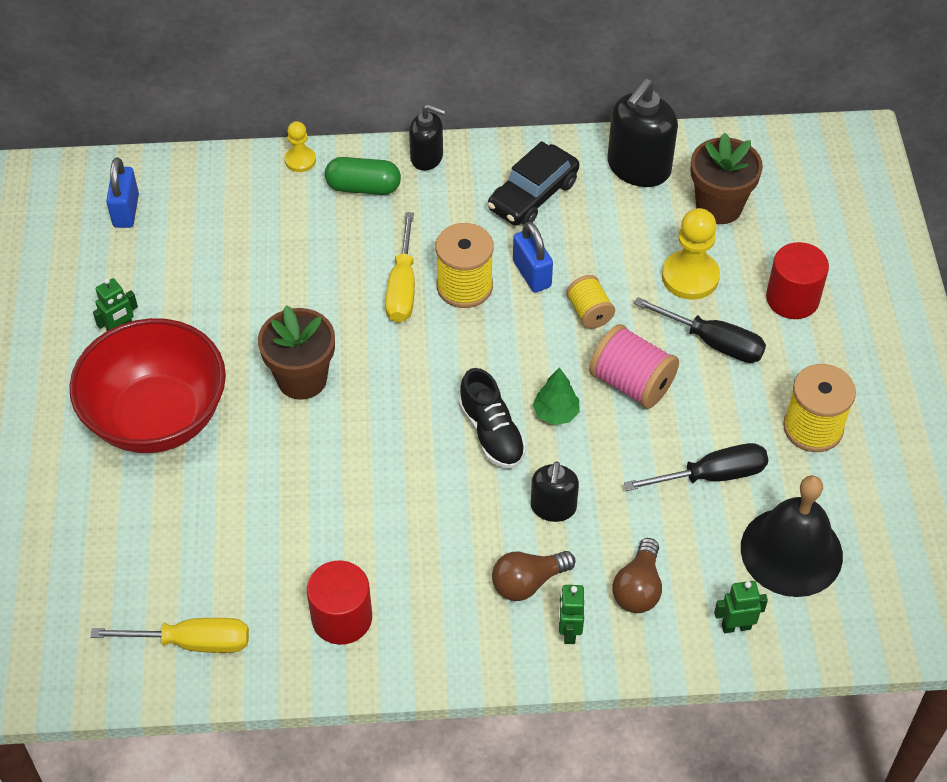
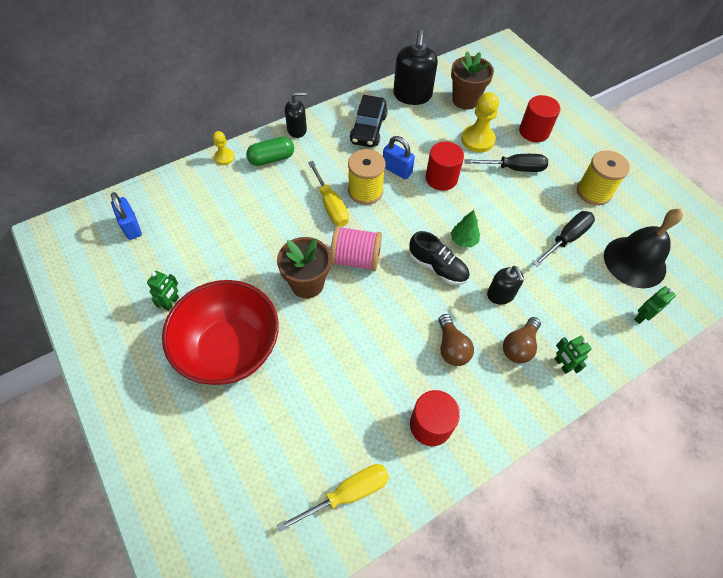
camera: 30 degrees left, 5 degrees up
yellow spool [566,275,615,329] -> red cylinder [426,142,464,191]
pink spool [589,324,679,409] -> pink spool moved to [330,226,382,271]
brown light bulb [612,538,662,613] -> brown light bulb moved to [439,314,474,366]

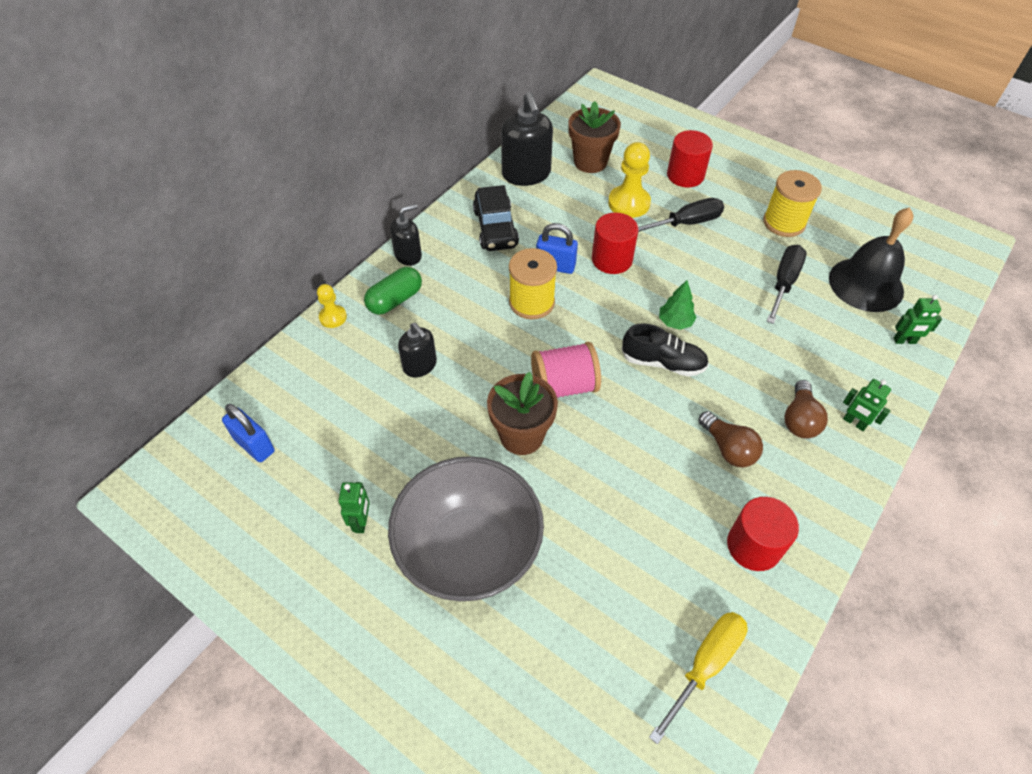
camera: 20 degrees left, 5 degrees down
red bowl [162,280,279,385] -> grey bowl [388,456,544,601]
yellow screwdriver [308,161,349,226] -> none
black soap dispenser [487,266,524,305] -> black soap dispenser moved to [398,323,437,377]
green robot [634,286,676,324] -> green robot turned 120 degrees counterclockwise [894,295,942,344]

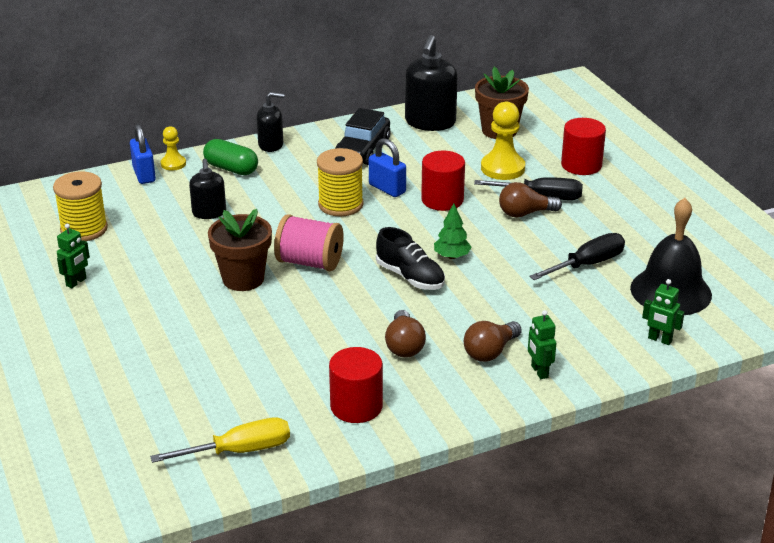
camera: 30 degrees right, 20 degrees down
blue padlock [222,404,275,462] -> blue padlock moved to [130,124,156,184]
green capsule [364,267,422,315] -> green capsule turned 45 degrees clockwise [203,139,258,175]
grey bowl [388,456,544,601] -> none
yellow spool [763,170,822,237] -> yellow spool moved to [53,171,108,241]
none -> brown light bulb [499,182,562,218]

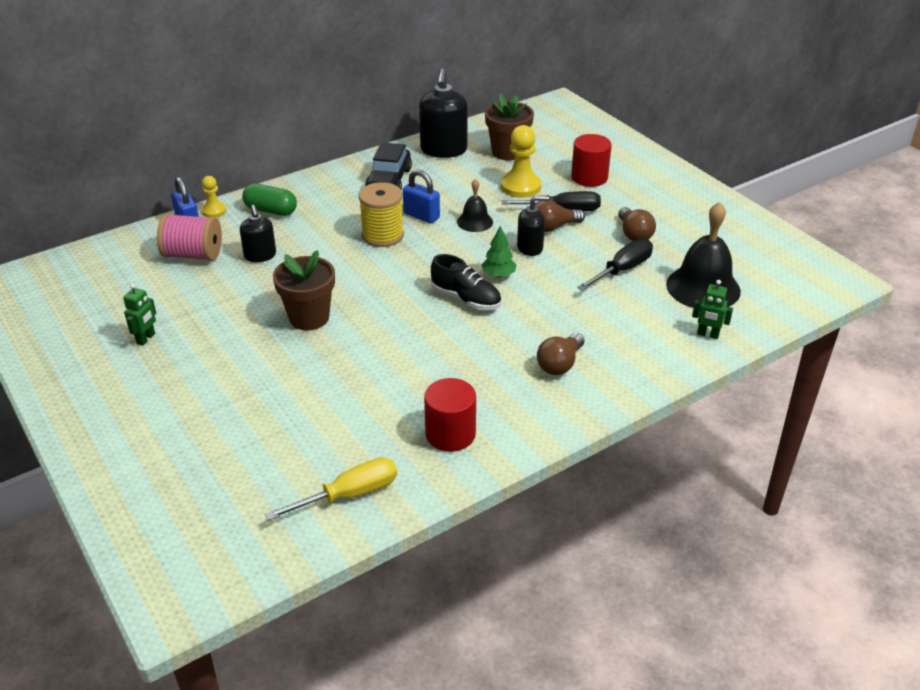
camera: 10 degrees left, 5 degrees up
yellow spool [53,171,108,241] -> none
black soap dispenser [257,92,284,152] -> black soap dispenser moved to [517,196,549,256]
pink spool [274,214,344,271] -> pink spool moved to [157,213,222,261]
brown light bulb [385,310,426,358] -> brown light bulb moved to [618,207,656,241]
red cylinder [421,150,465,211] -> black bell [457,179,493,232]
green robot [528,310,556,379] -> none

